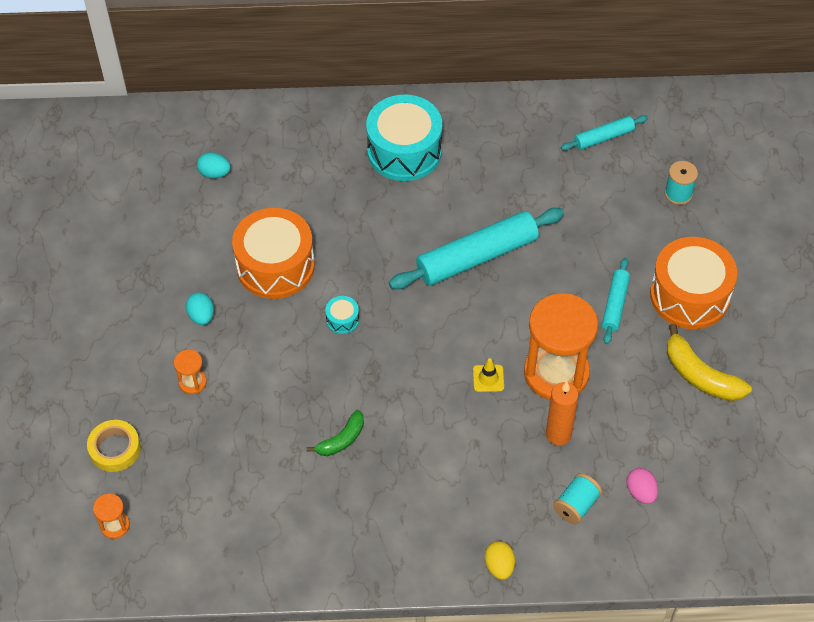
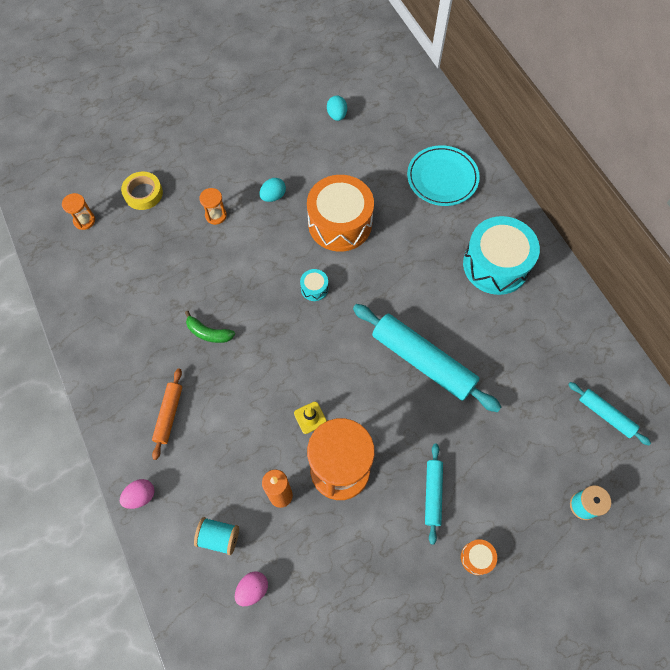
camera: 65 degrees right, 10 degrees up
turquoise egg [197,152,231,178] -> turquoise egg moved to [327,96,347,121]
yellow egg [485,541,515,580] -> pink egg [120,479,154,509]
turquoise rolling pin [602,258,630,344] -> turquoise rolling pin turned 75 degrees counterclockwise [425,444,443,545]
orange drum [650,237,737,329] -> orange drum [461,539,497,575], size x0.41
yellow banana [667,324,752,401] -> none
none -> orange rolling pin [152,368,182,460]
none -> turquoise plate [407,145,480,206]

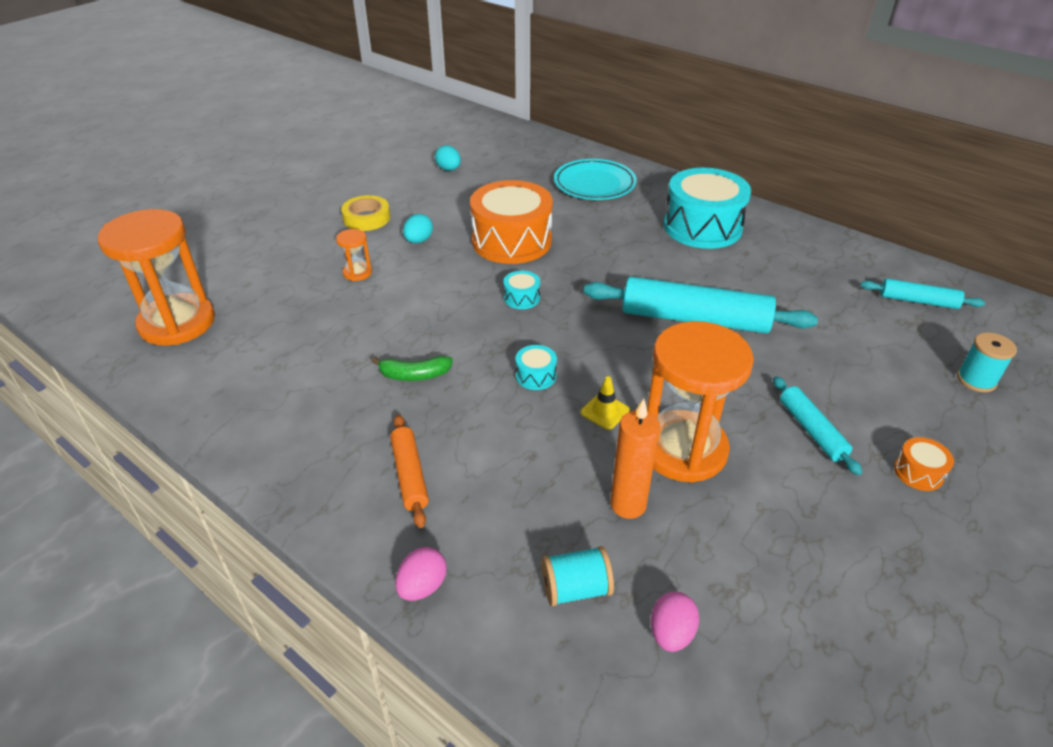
camera: 25 degrees left, 25 degrees down
orange hourglass [62,193,95,230] -> orange hourglass [98,209,215,346], size x2.36
yellow tape [121,171,163,210] -> yellow tape moved to [341,195,390,231]
none -> turquoise drum [516,345,557,390]

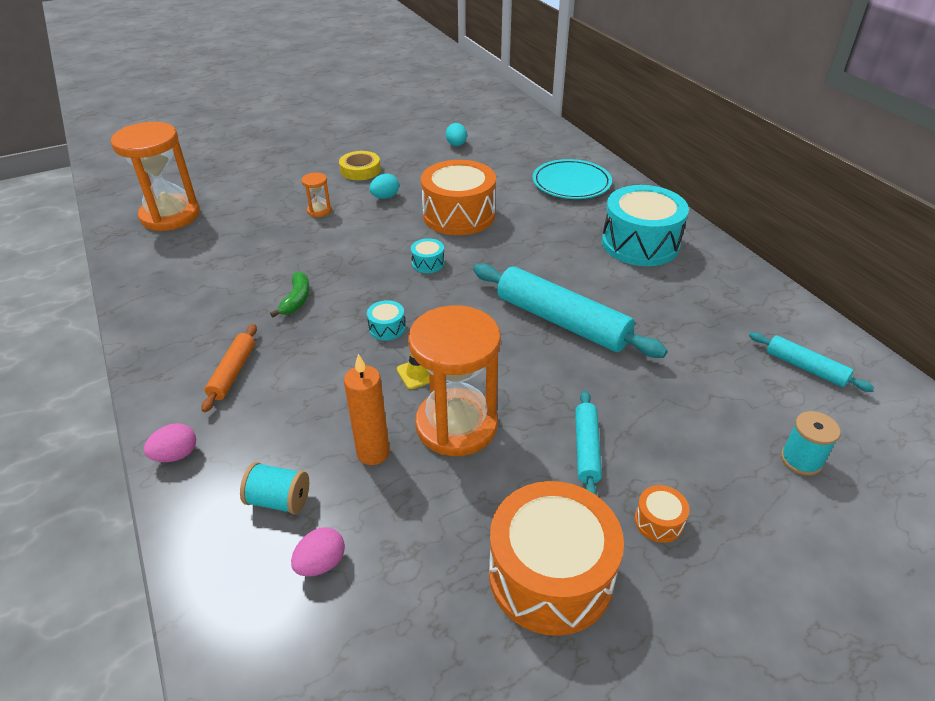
camera: 25 degrees right, 0 degrees up
green banana [372,356,453,381] -> green banana turned 105 degrees counterclockwise [270,271,310,317]
none -> orange drum [489,481,624,636]

